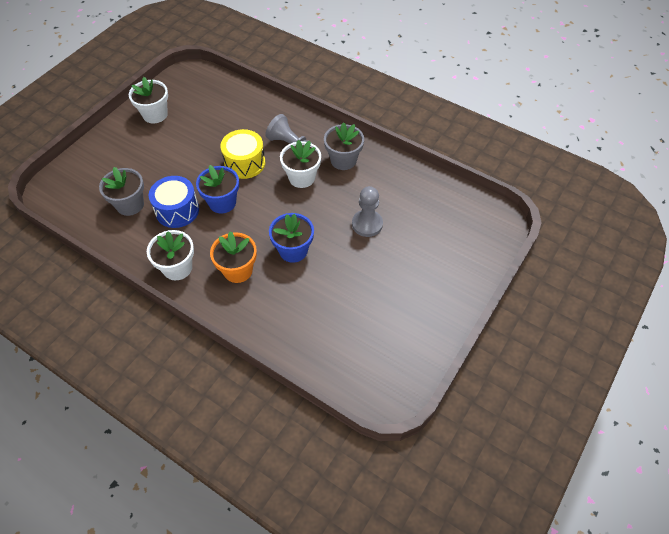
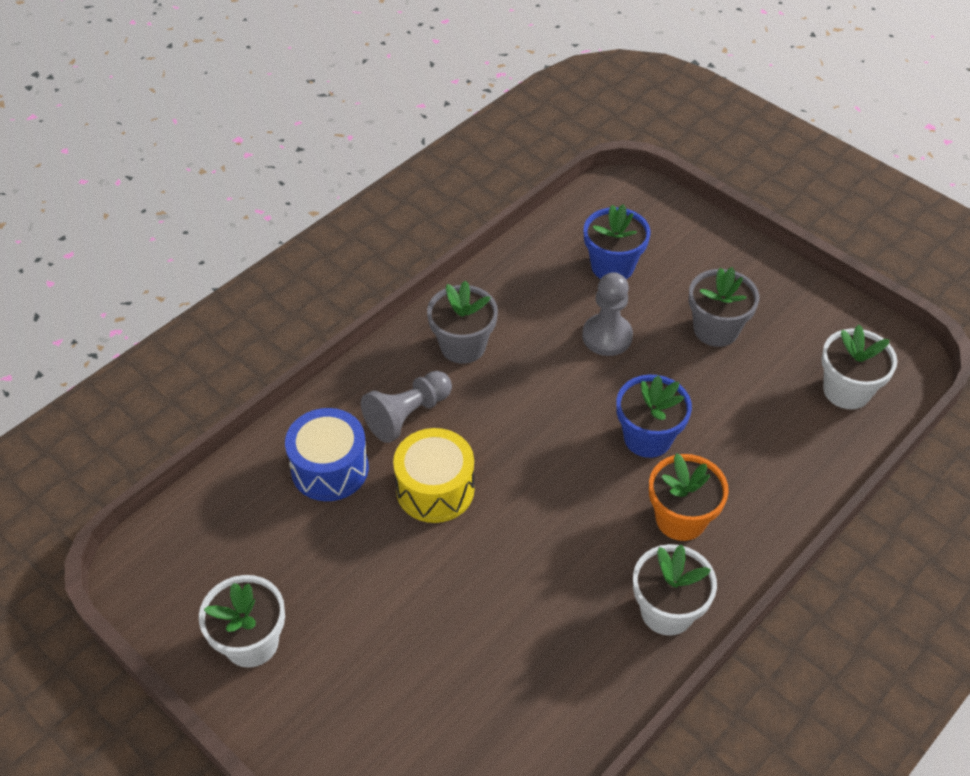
camera: 80 degrees left, 5 degrees down
grey flower pot [99,167,144,216] -> grey flower pot moved to [689,267,759,347]
blue drum [149,176,199,228] -> blue drum moved to [285,408,369,501]
blue flower pot [196,165,239,214] -> blue flower pot moved to [583,204,651,279]
white flower pot [280,140,321,188] -> white flower pot moved to [821,325,897,409]

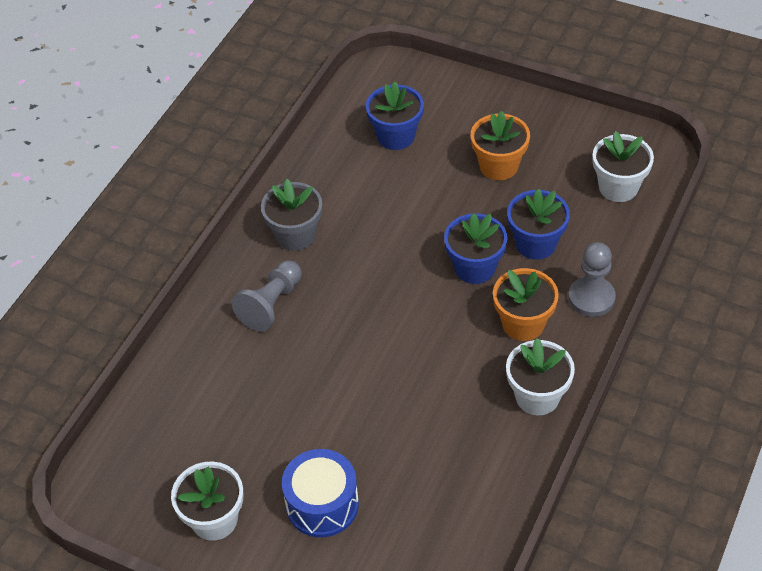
camera: 15 degrees left, 0 degrees up
blue drum [285,408,369,501] -> blue drum moved to [282,449,359,537]
yellow drum [393,428,475,523] -> none
grey pawn [582,272,633,356] -> grey pawn moved to [568,242,616,317]
grey flower pot [689,267,759,347] -> orange flower pot [471,111,530,180]
none -> blue flower pot [507,189,570,260]

